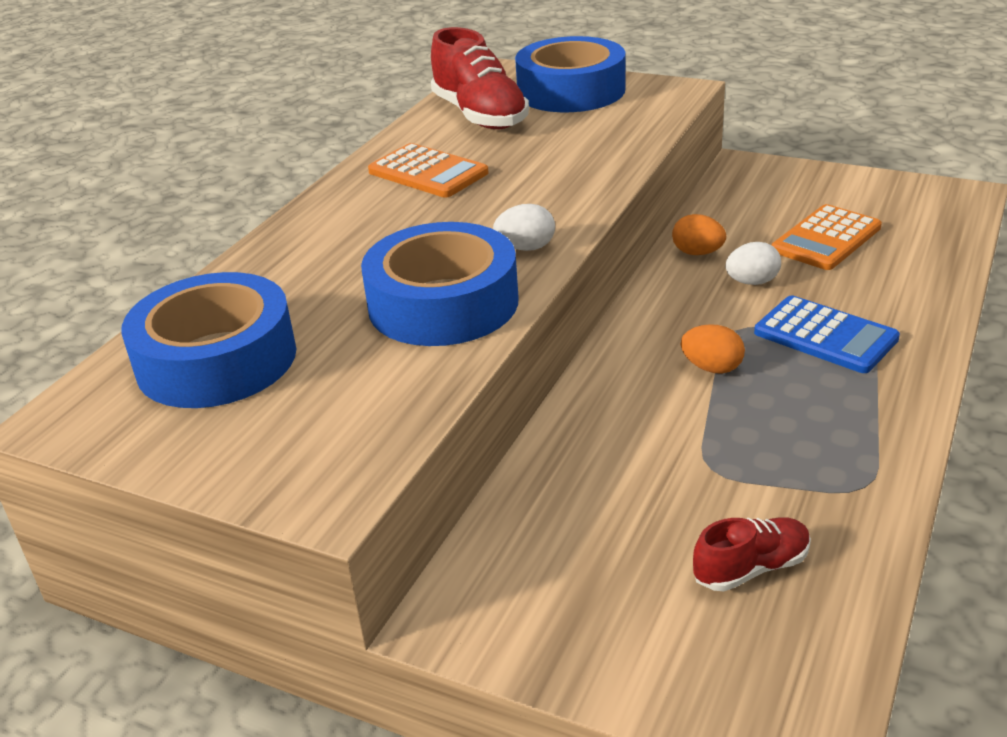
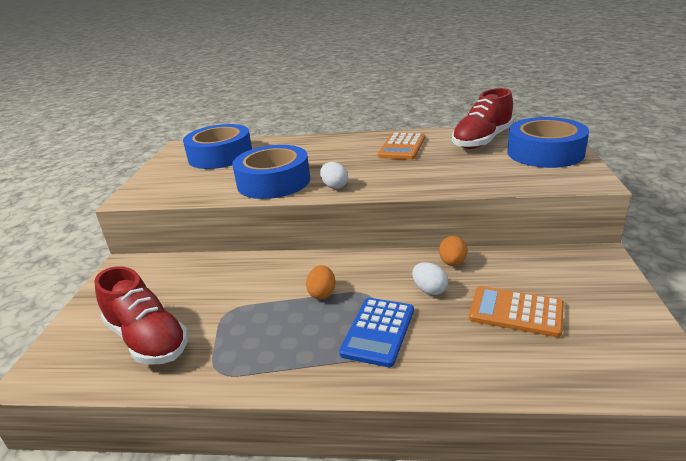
camera: 70 degrees right, 5 degrees down
red shoe [693,517,811,591] -> red shoe [94,266,188,365], size x1.82

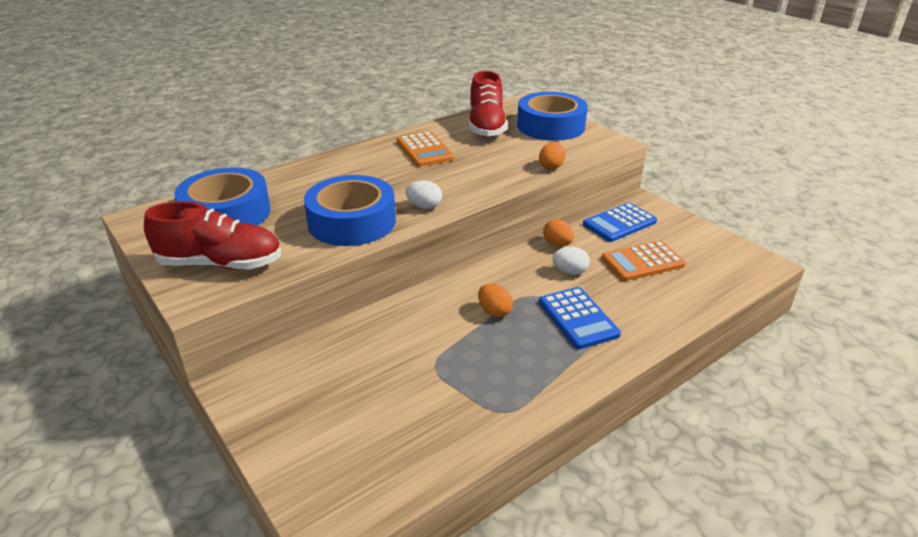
camera: 45 degrees left, 5 degrees up
red shoe [94,266,188,365] -> red shoe moved to [144,201,281,270]
none -> orange egg [539,142,566,170]
none -> blue calculator [583,203,657,242]

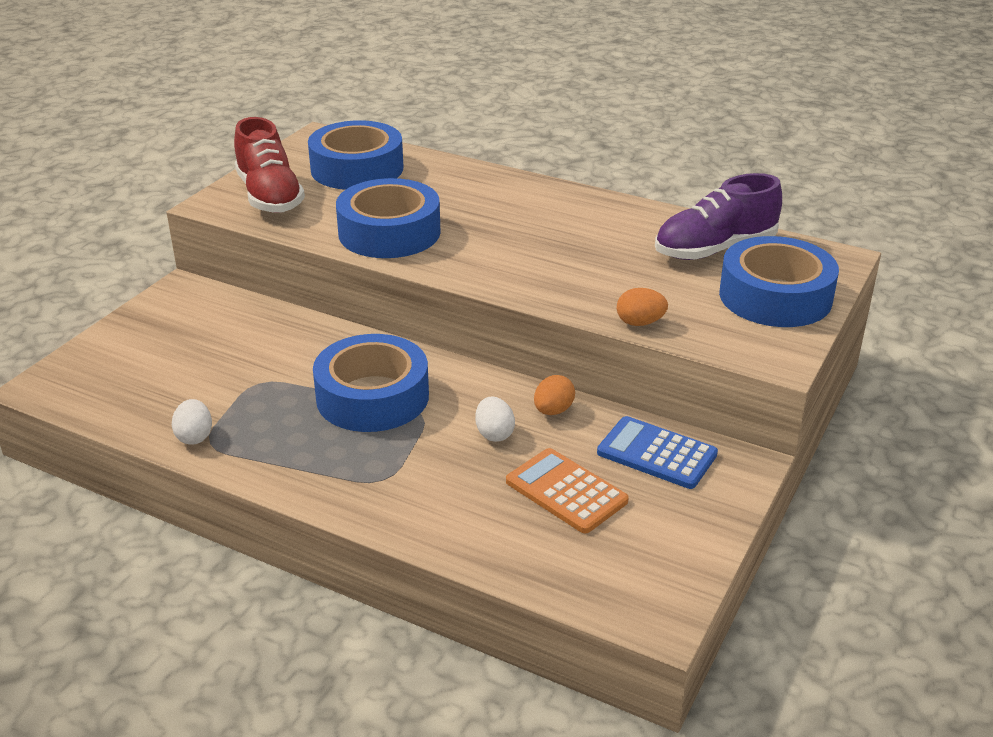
camera: 65 degrees right, 0 degrees up
orange calculator [396,131,454,167] -> none
white egg [405,180,442,209] -> white egg moved to [172,399,212,444]
red shoe [469,71,508,137] -> purple shoe [655,173,782,260]
orange egg [478,284,513,317] -> blue tape [313,334,429,432]
blue calculator [539,287,621,349] -> none

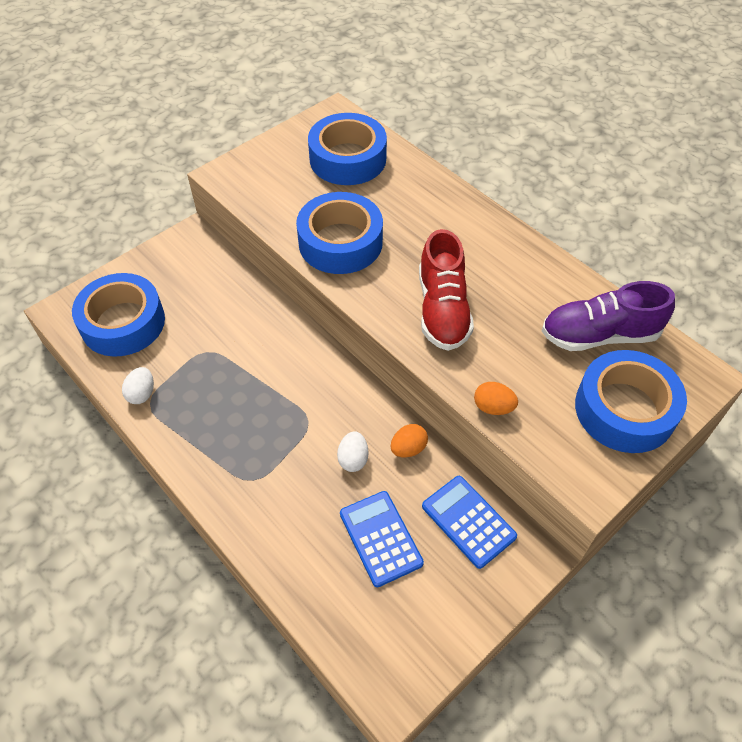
camera: 20 degrees right, 20 degrees up
red shoe [234,117,305,213] -> red shoe moved to [419,229,474,351]
blue tape [313,334,429,432] -> blue tape moved to [72,273,165,357]
orange calculator [506,448,629,534] -> blue calculator [340,491,424,587]

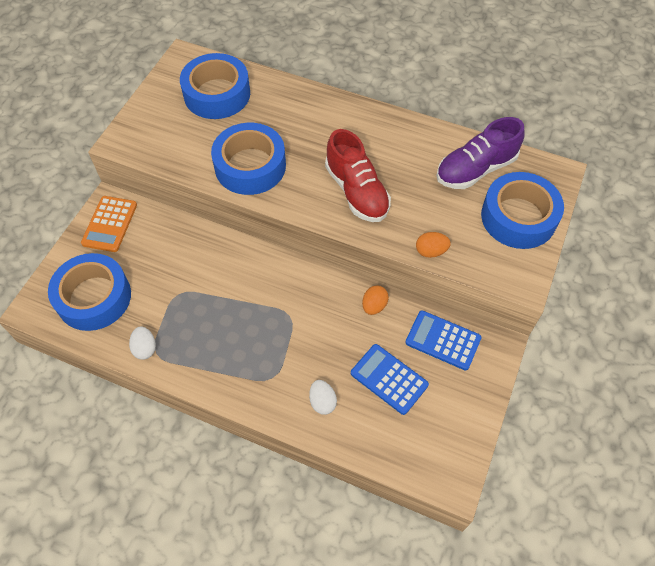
camera: 25 degrees left, 5 degrees up
white egg [337,431,369,472] -> white egg moved to [309,380,337,415]
none -> orange calculator [81,196,137,252]

